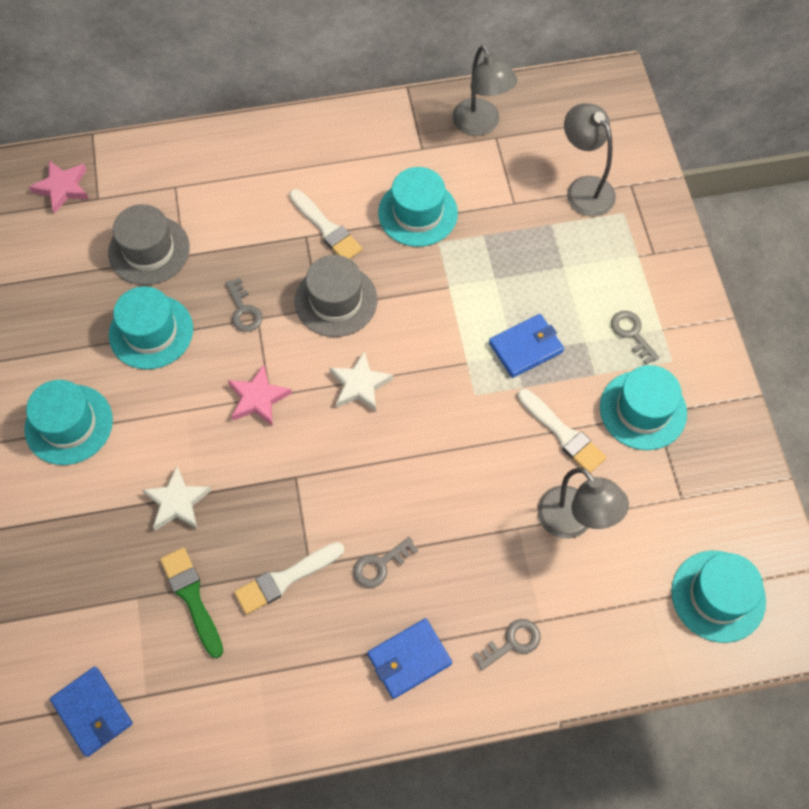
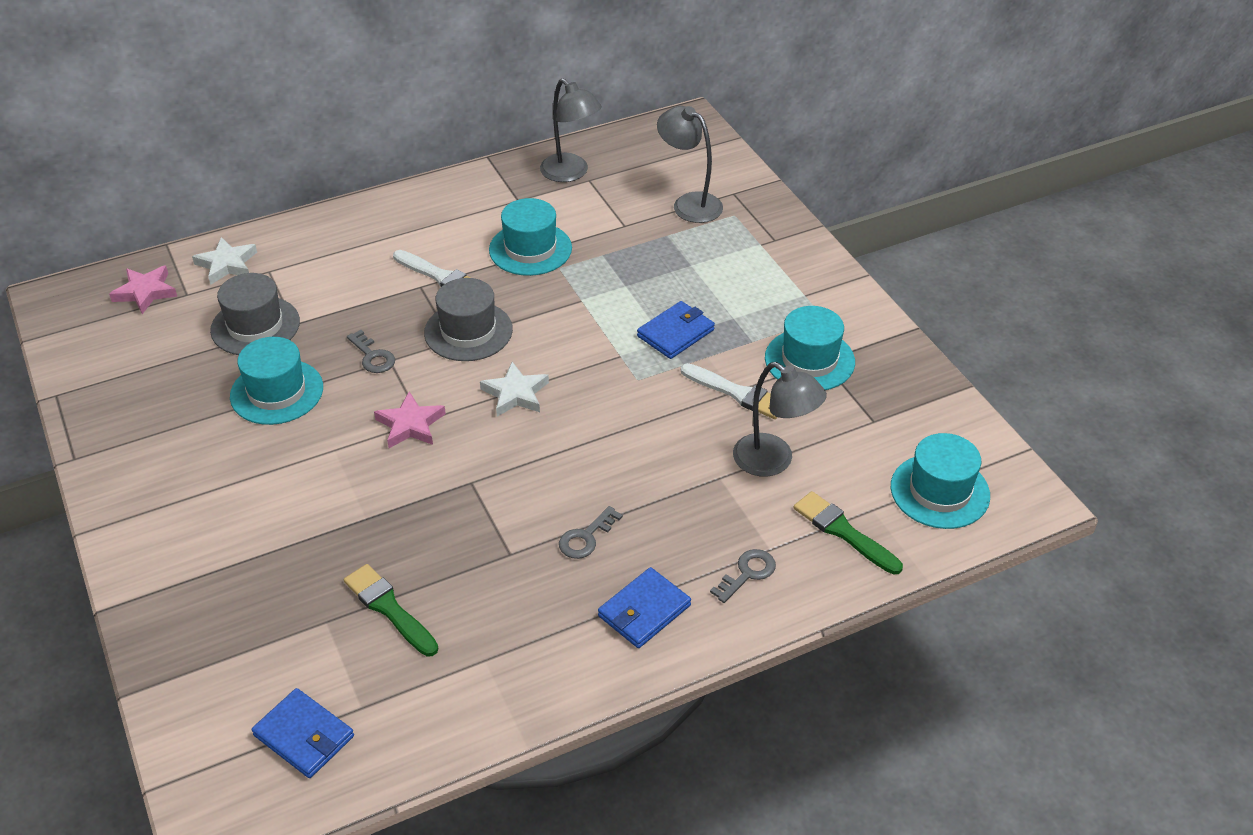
camera: 15 degrees left, 20 degrees down
turquoise hat [25,380,113,465] -> none
white star [142,466,212,531] -> white star moved to [192,237,257,285]
white brush [234,542,344,615] -> none
grey key [611,311,659,365] -> none
none -> green brush [794,491,903,575]

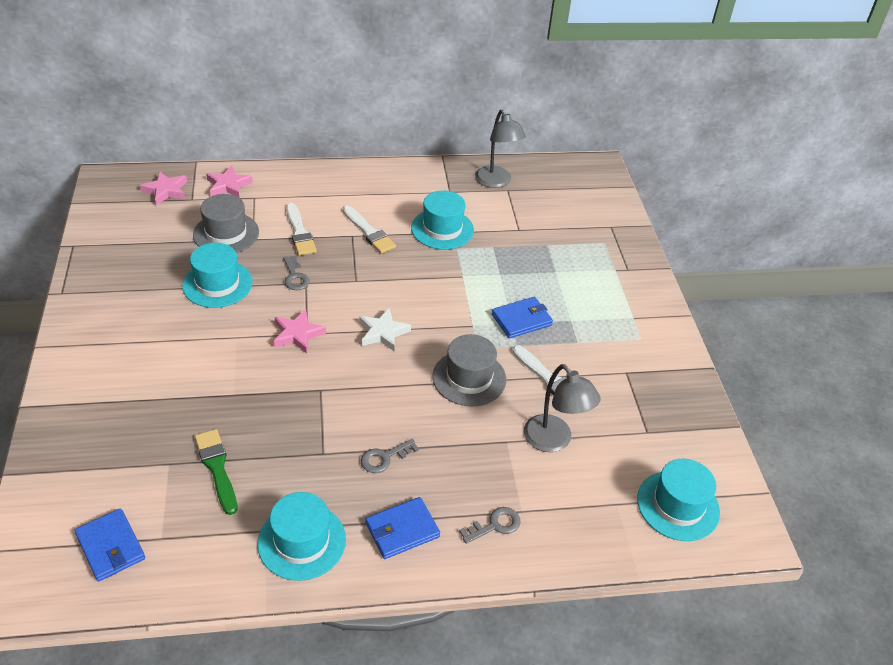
camera: 15 degrees right, 0 degrees up
white star [192,237,257,285] -> pink star [206,166,253,197]
grey hat [424,278,513,361] -> grey hat moved to [432,334,506,406]
grey lamp [657,106,723,223] -> none
turquoise hat [765,306,855,390] -> turquoise hat moved to [257,492,346,581]
green brush [794,491,903,575] -> none
none -> white brush [286,203,317,256]

